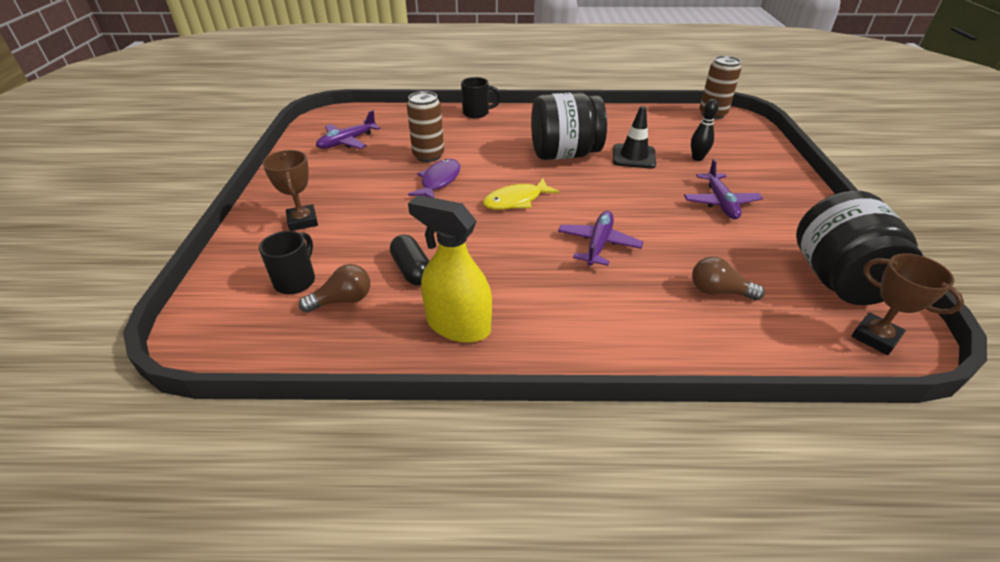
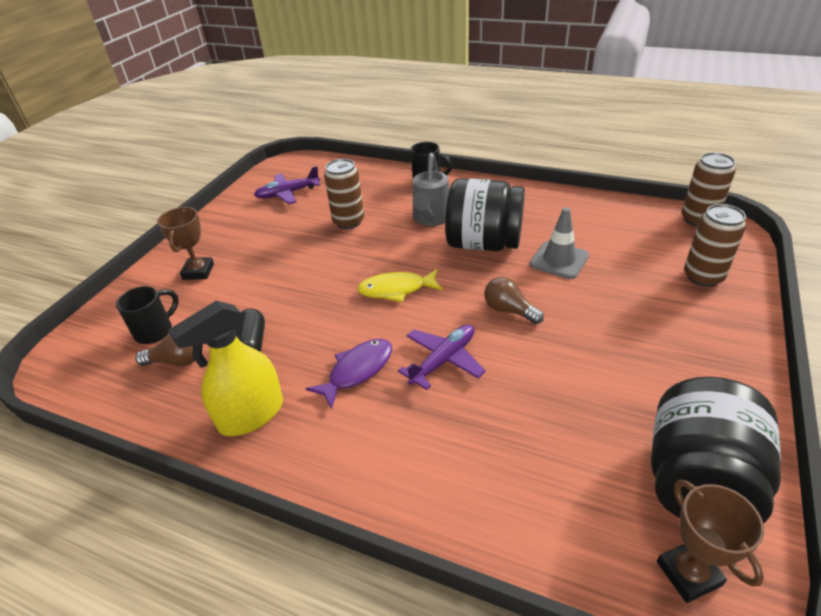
camera: 25 degrees right, 0 degrees up
purple fish [408,159,460,198] -> purple fish moved to [306,339,392,409]
yellow spray bottle [408,195,492,343] -> yellow spray bottle turned 90 degrees counterclockwise [168,301,283,436]
black traffic cone [613,106,656,168] -> grey traffic cone [530,207,589,279]
purple plane [684,159,763,219] -> none
black bowling pin [691,99,719,161] -> none
brown light bulb [692,257,765,300] -> brown light bulb moved to [484,277,544,324]
none -> grey watering can [412,153,449,226]
none -> brown can [684,204,746,287]

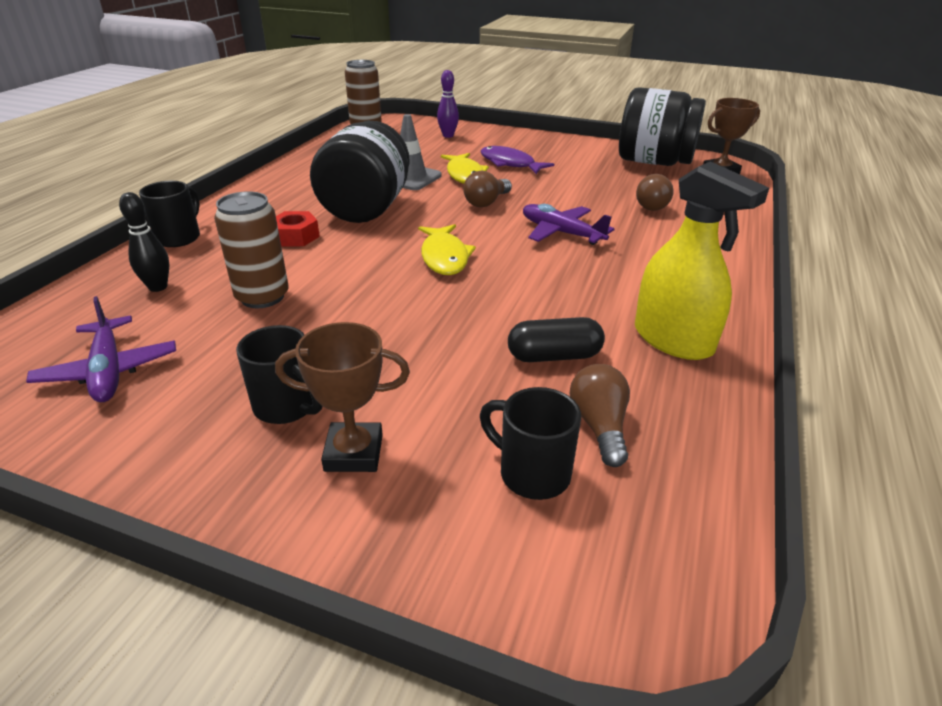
camera: 95 degrees left, 5 degrees down
purple fish [306,339,392,409] -> purple fish moved to [481,146,554,174]
grey watering can [412,153,449,226] -> red nut [276,211,320,246]
brown can [684,204,746,287] -> purple bowling pin [437,70,459,138]
none -> black bowling pin [119,192,169,292]
none -> black mug [236,325,323,424]
none -> yellow fish [441,153,489,184]
none -> brown light bulb [636,174,674,211]

